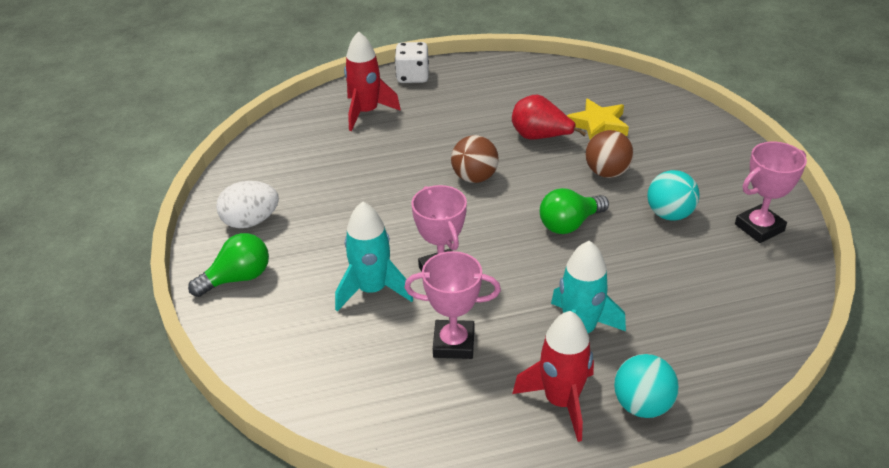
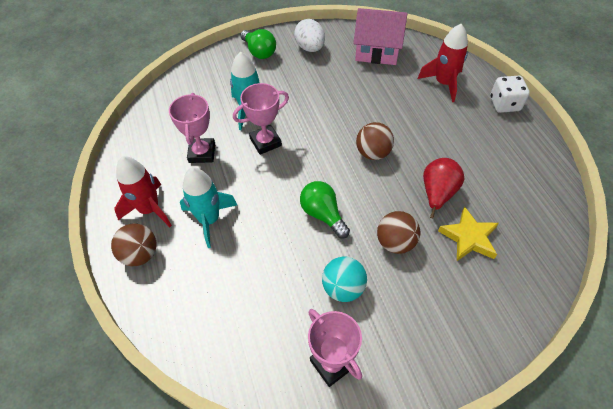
camera: 85 degrees right, 15 degrees up
turquoise ball [614,354,679,418] -> brown ball [111,223,157,266]
none -> pink house [353,8,407,65]

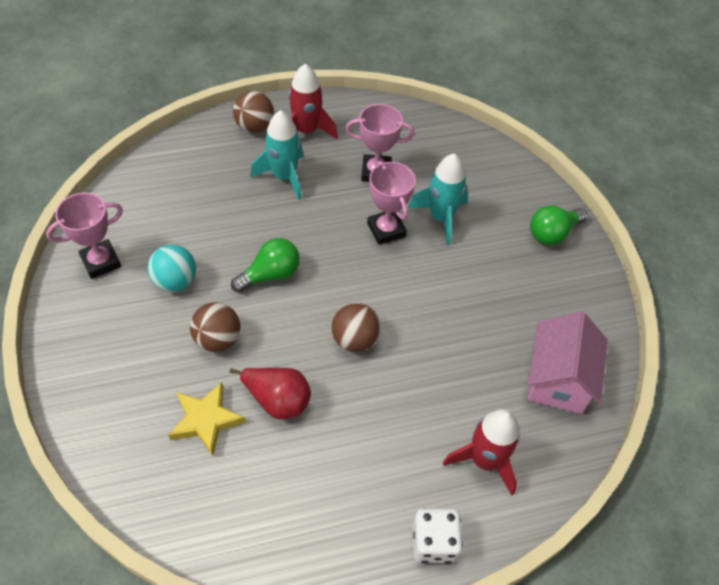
camera: 90 degrees right, 0 degrees up
white egg [294,19,325,52] -> none

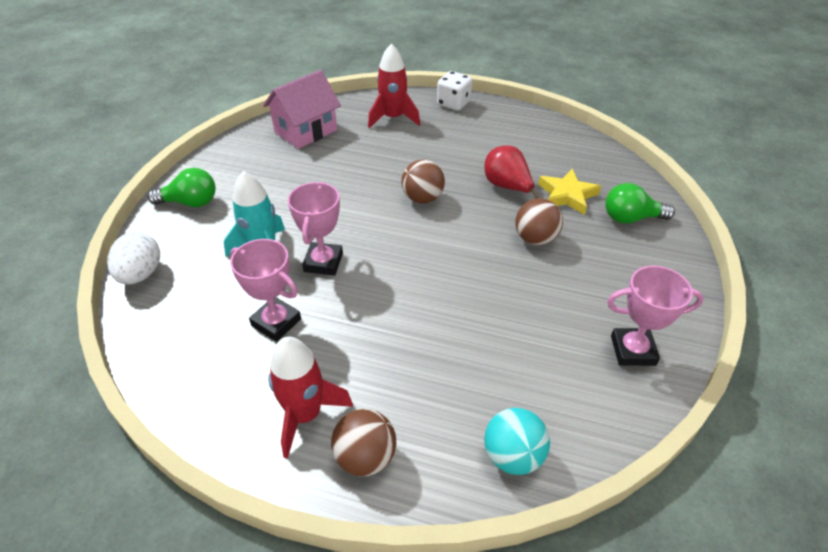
camera: 145 degrees left, 10 degrees down
turquoise ball [147,244,196,292] -> turquoise ball moved to [484,408,550,475]
green light bulb [231,238,300,293] -> green light bulb moved to [605,183,675,224]
turquoise rocket [250,110,303,200] -> none
none -> white egg [107,232,160,284]

